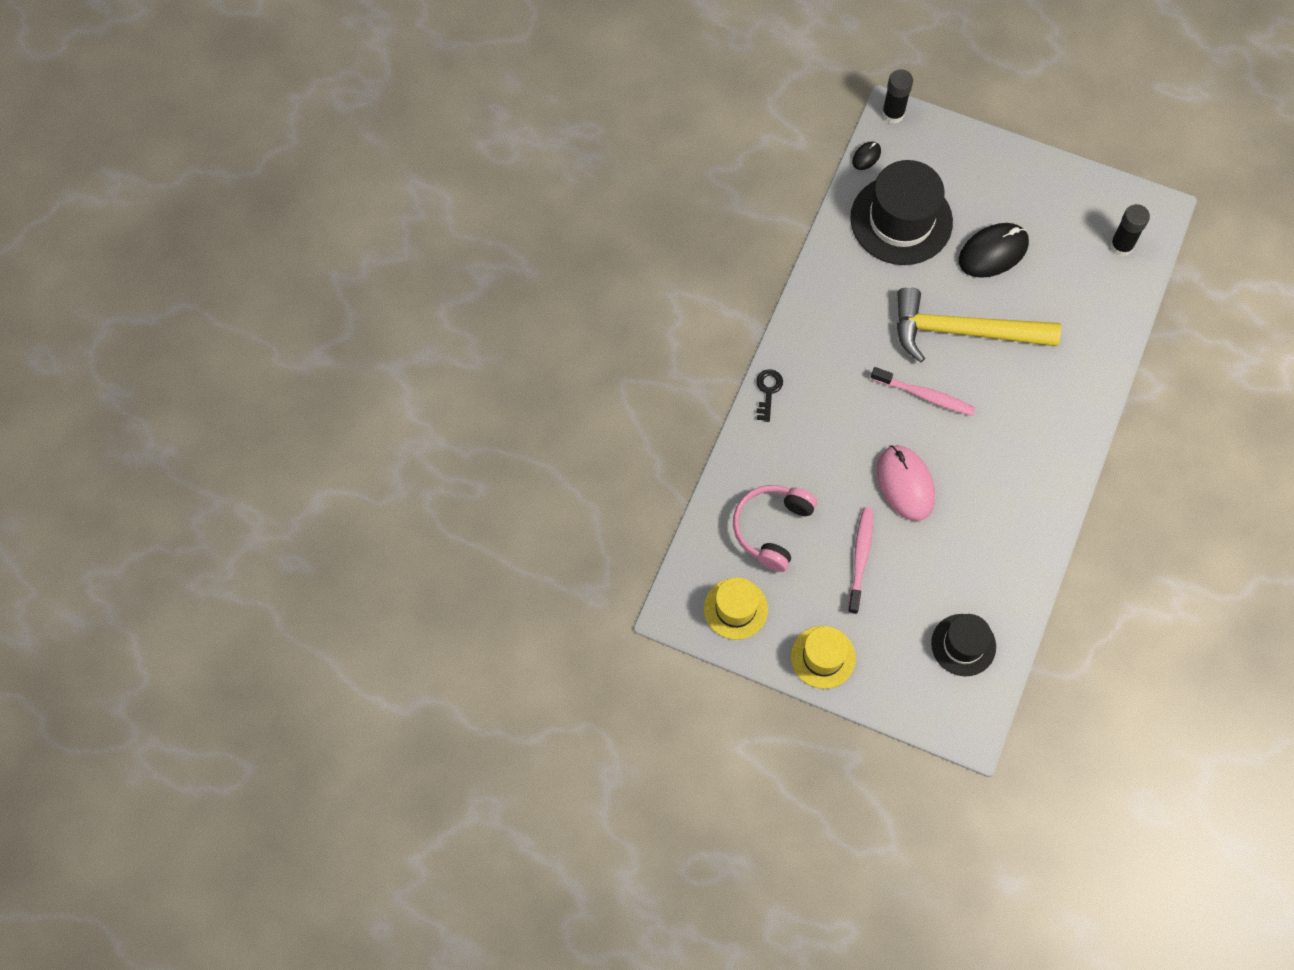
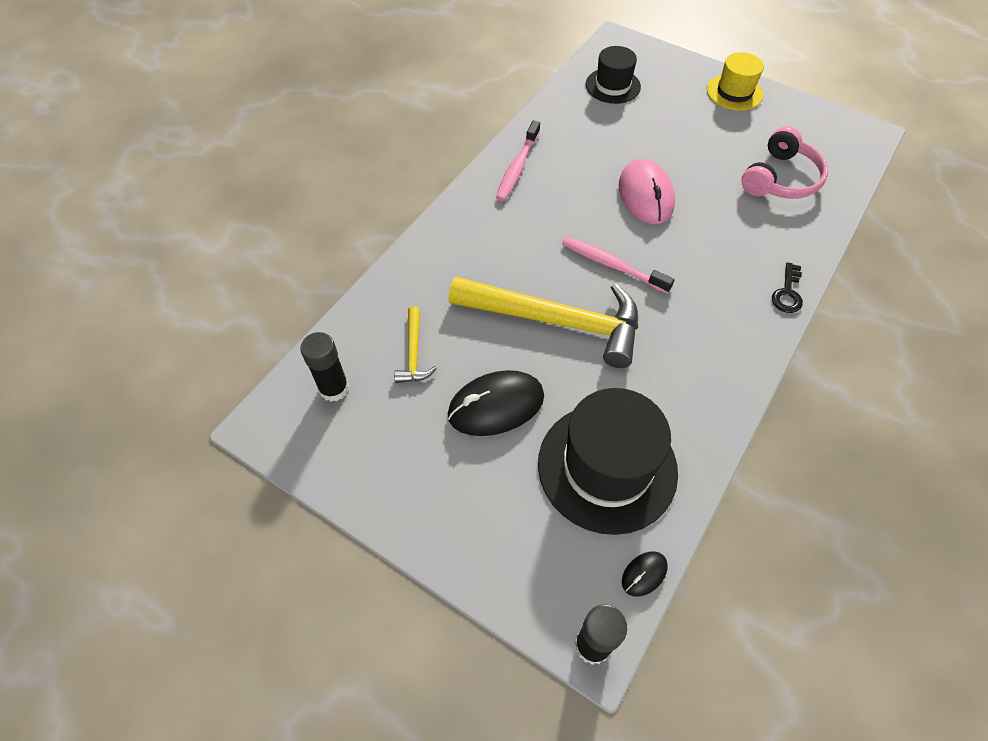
camera: 170 degrees left, 10 degrees down
yellow hat [704,577,768,640] -> none
pink toothbrush [848,507,873,614] -> pink toothbrush moved to [496,120,540,201]
none -> yellow hammer [394,306,437,383]

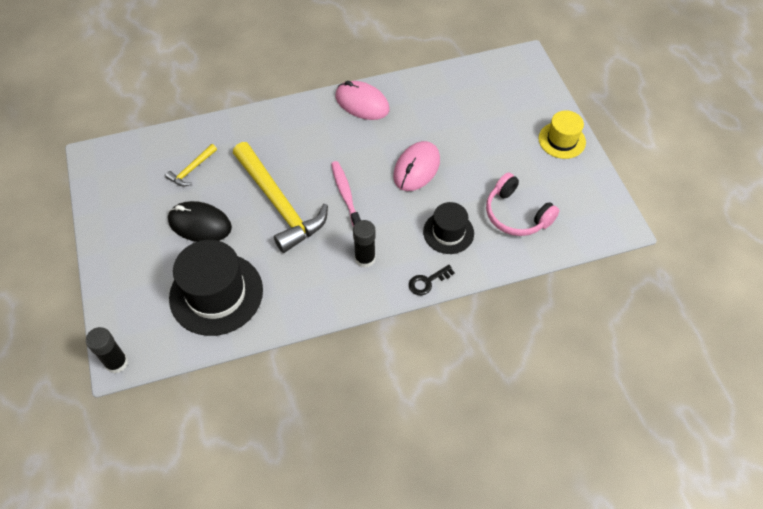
camera: 40 degrees right, 0 degrees up
black glue stick [300,332,349,402] -> black glue stick moved to [353,220,376,268]
pink toothbrush [496,120,540,201] -> pink mouse [335,81,389,120]
black hat [586,46,641,104] -> black hat moved to [423,202,474,254]
black mouse [622,551,668,596] -> none
pink headphones [741,126,828,199] -> pink headphones turned 60 degrees clockwise [486,172,560,236]

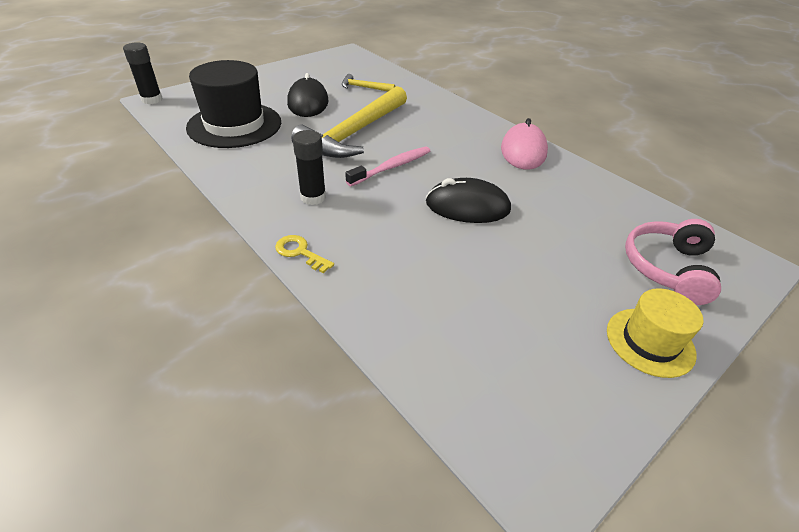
camera: 65 degrees right, 15 degrees down
pink mouse [393,141,440,191] -> black mouse [426,178,511,223]
black key [409,265,455,296] -> yellow key [275,235,334,273]
black hat [423,202,474,254] -> none
pink headphones [486,172,560,236] -> pink headphones moved to [625,219,721,305]

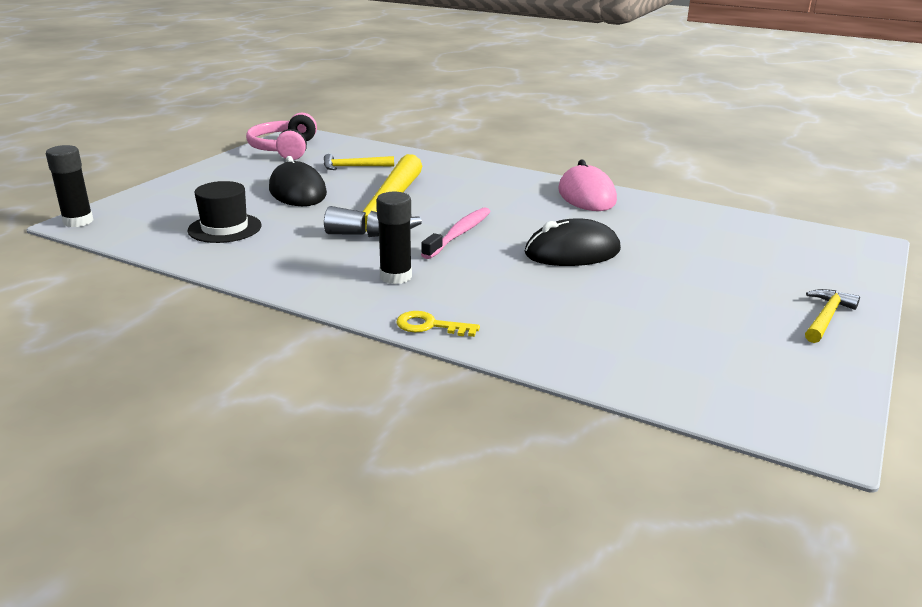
camera: 20 degrees left, 15 degrees down
black hat [186,60,281,148] -> black hat [187,181,262,243], size x0.58
yellow hat [607,288,703,378] -> yellow hammer [805,289,860,343]
pink headphones [625,219,721,305] -> pink headphones moved to [246,113,317,160]

